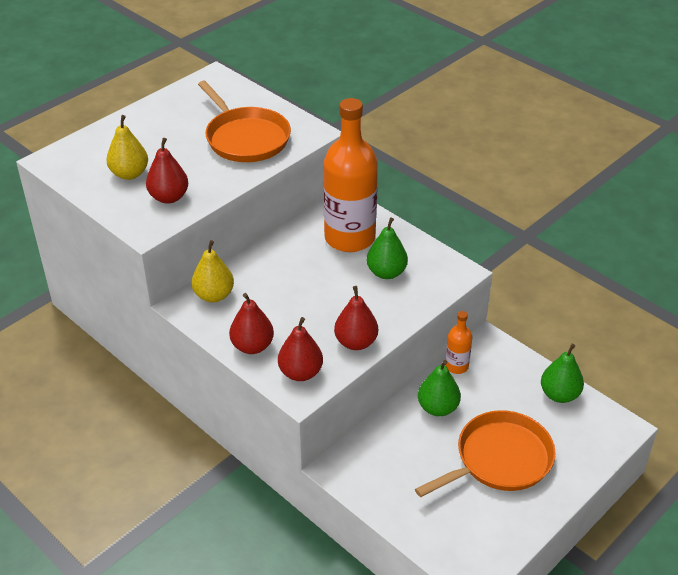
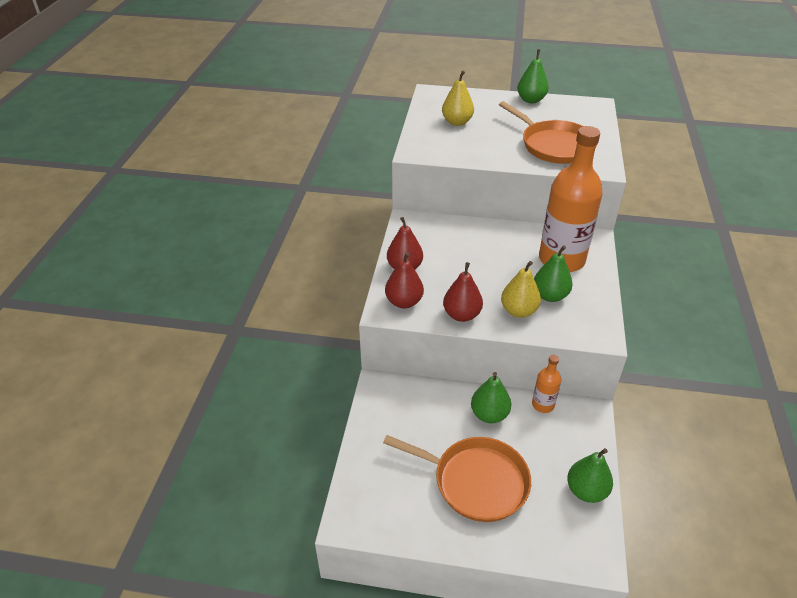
camera: 55 degrees right, 0 degrees up
red pear [146,138,188,204] -> none
yellow pear [192,240,234,302] -> yellow pear moved to [501,261,541,318]
orange pan [198,81,291,162] -> orange pan turned 60 degrees counterclockwise [499,101,597,164]
none -> green pear [517,49,549,103]

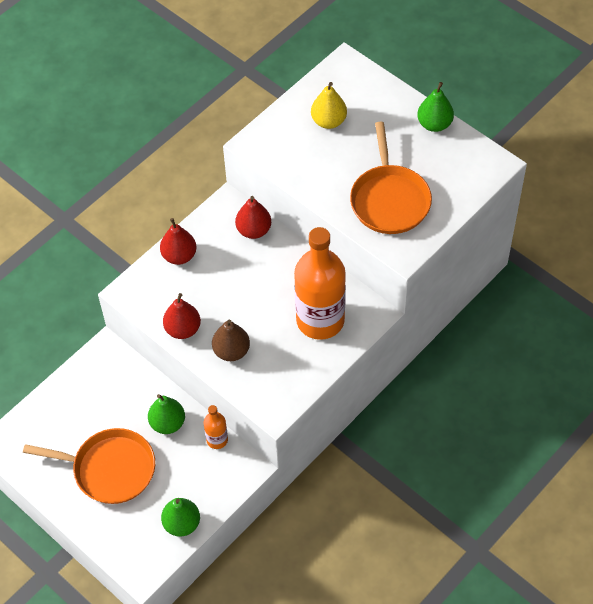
camera: 35 degrees right, 15 degrees up
orange pan [383,435,531,522] -> orange pan turned 45 degrees counterclockwise [23,428,155,504]
red pear [385,252,424,308] -> red pear moved to [235,196,271,239]
yellow pear [501,261,541,318] -> brown pear [212,319,250,361]
green pear [534,245,573,302] -> none

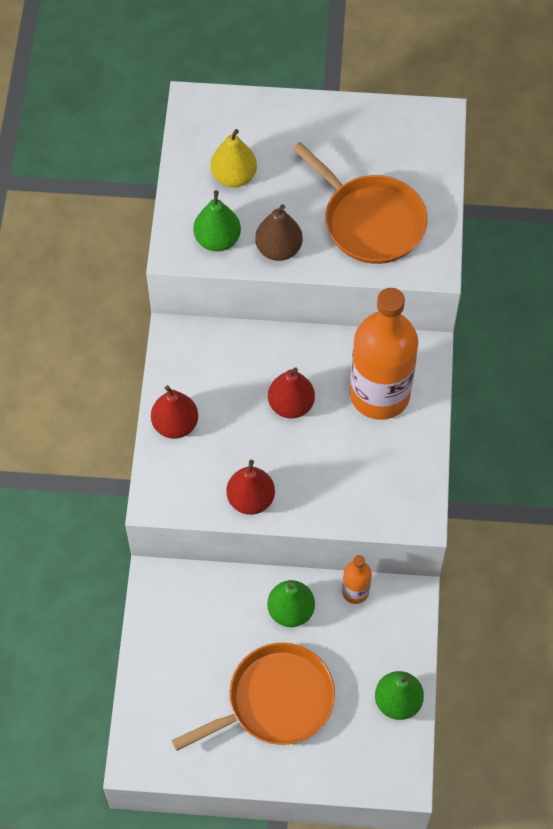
camera: 40 degrees left, 5 degrees up
brown pear [212,319,250,361] -> brown pear moved to [255,204,303,261]
red pear [235,196,271,239] -> red pear moved to [268,368,315,419]
green pear [417,82,454,132] -> green pear moved to [193,191,241,252]

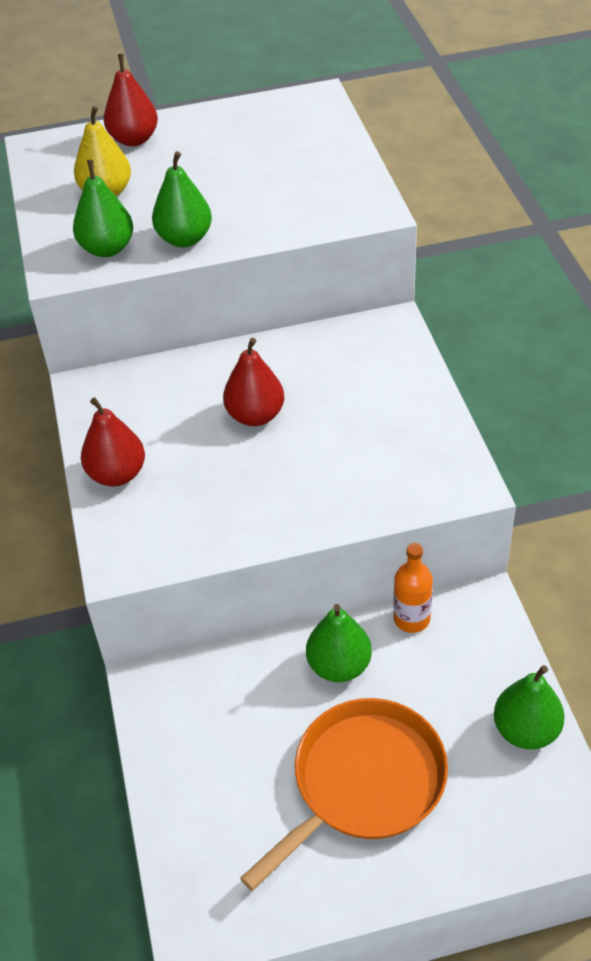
camera: 15 degrees left, 15 degrees down
red pear [226,460,275,515] -> red pear moved to [104,54,158,146]
brown pear [255,204,303,261] -> green pear [152,151,212,247]
orange pan [292,142,427,264] -> none
orange bottle [350,288,418,420] -> none

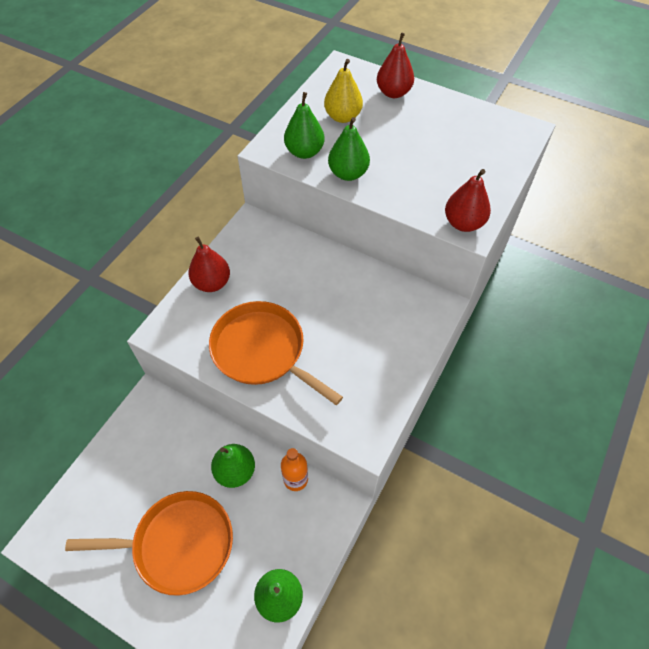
camera: 40 degrees right, 10 degrees up
red pear [223,338,284,426] -> red pear moved to [445,169,491,232]
none -> orange pan [209,301,343,405]

